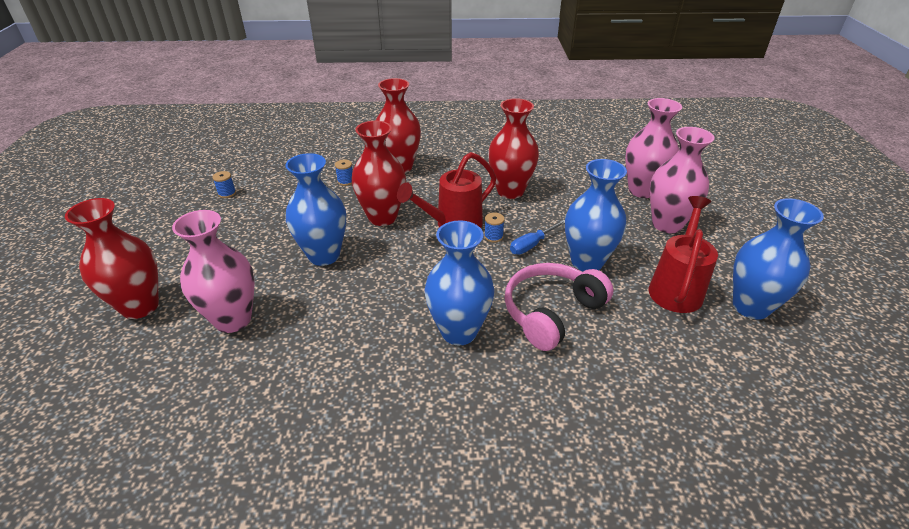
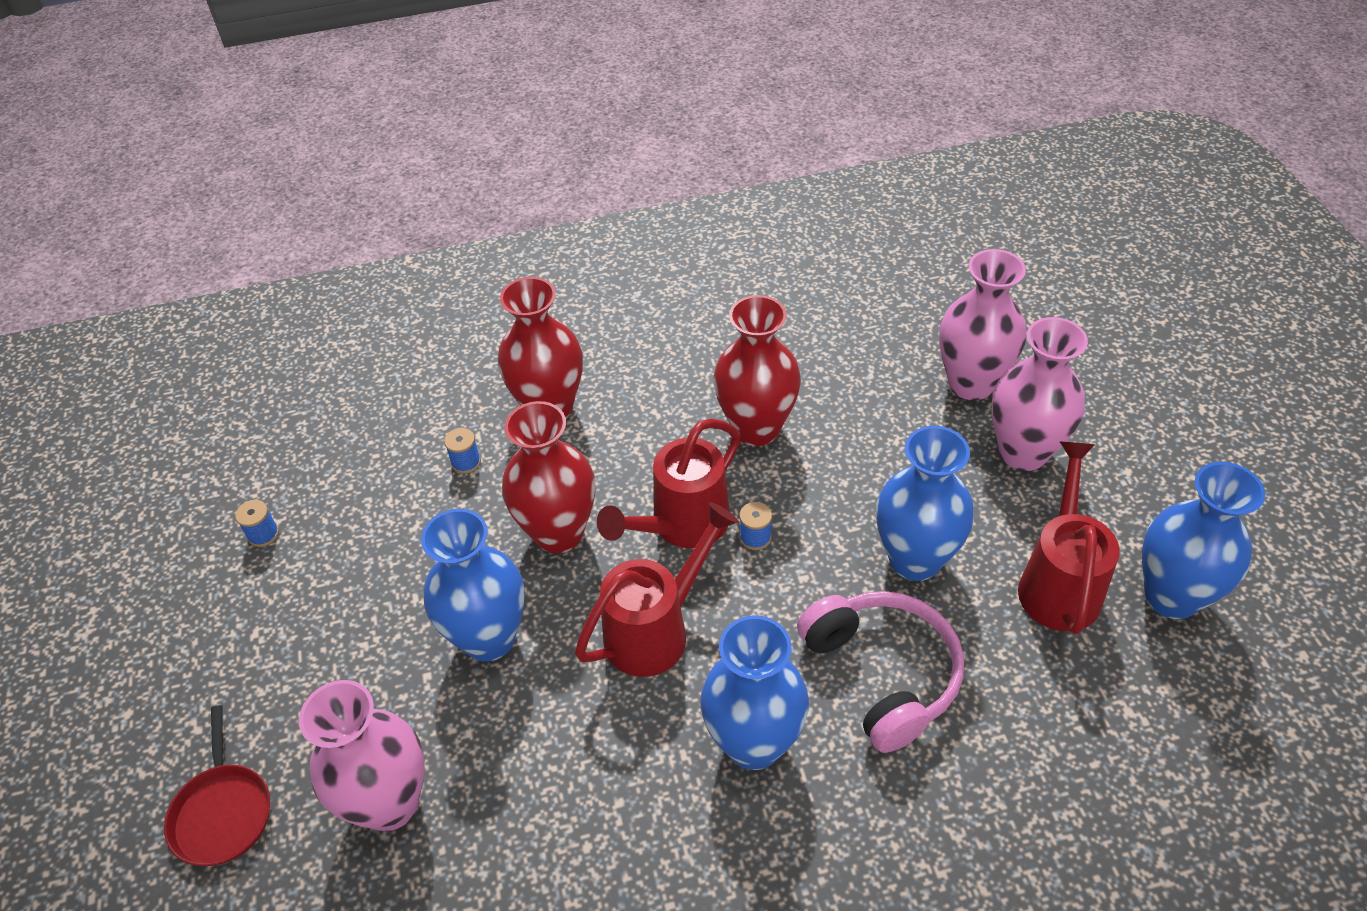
camera: 10 degrees left, 10 degrees up
red vase [65,198,159,319] -> red pan [164,705,270,866]
pink headphones [505,263,613,351] -> pink headphones turned 120 degrees clockwise [797,591,964,753]
blue screwdriver [510,220,565,255] -> none
none -> red watering can [575,502,739,677]

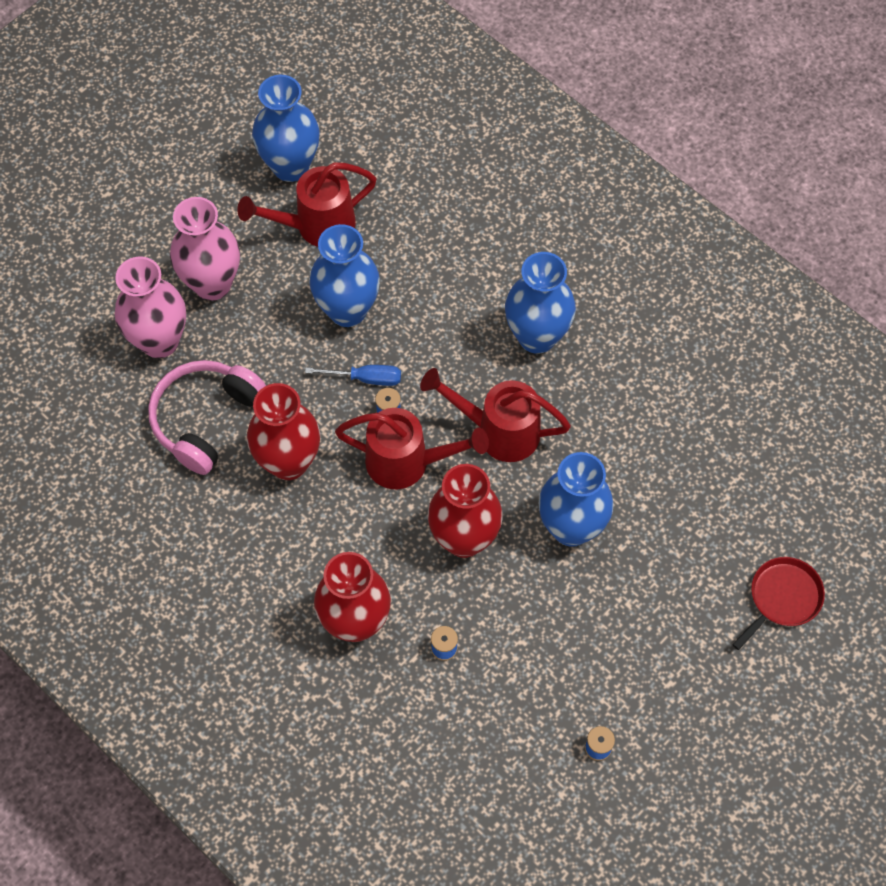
camera: 125 degrees left, 15 degrees up
pink vase [299,680,425,831] -> none
pink headphones [797,591,964,753] -> pink headphones moved to [148,360,266,475]
none -> blue screwdriver [305,365,401,386]

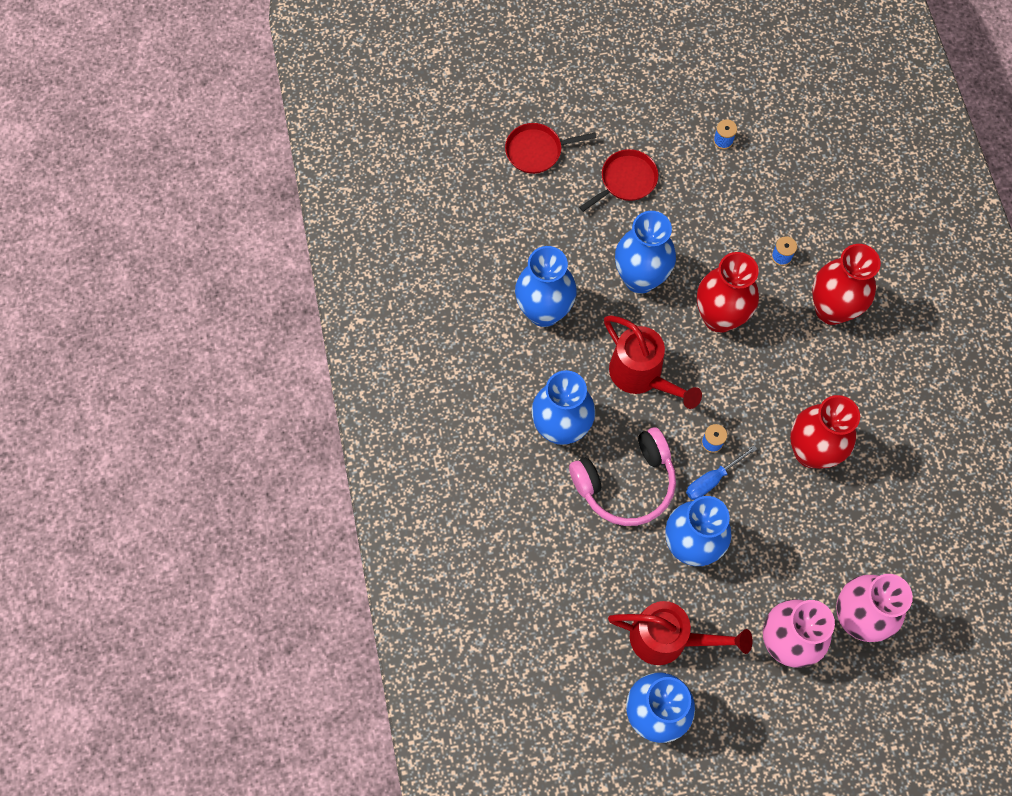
camera: 145 degrees left, 5 degrees up
pink headphones [148,360,266,475] -> pink headphones moved to [569,427,676,526]
blue screwdriver [305,365,401,386] -> blue screwdriver turned 75 degrees counterclockwise [686,445,757,500]
red watering can [335,408,489,489] -> none
none -> blue vase [515,246,577,327]
none -> red pan [579,149,658,212]

